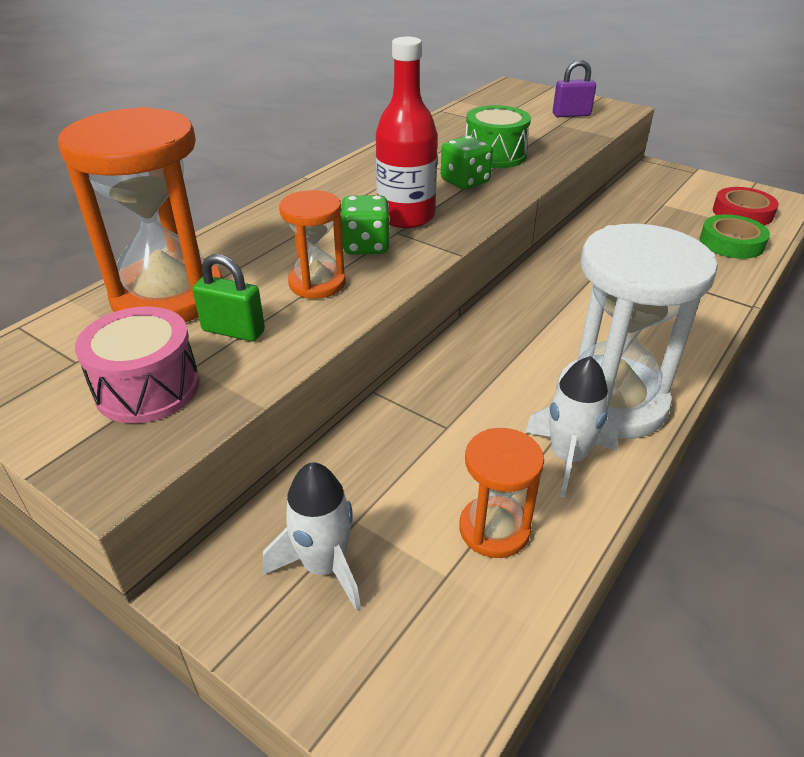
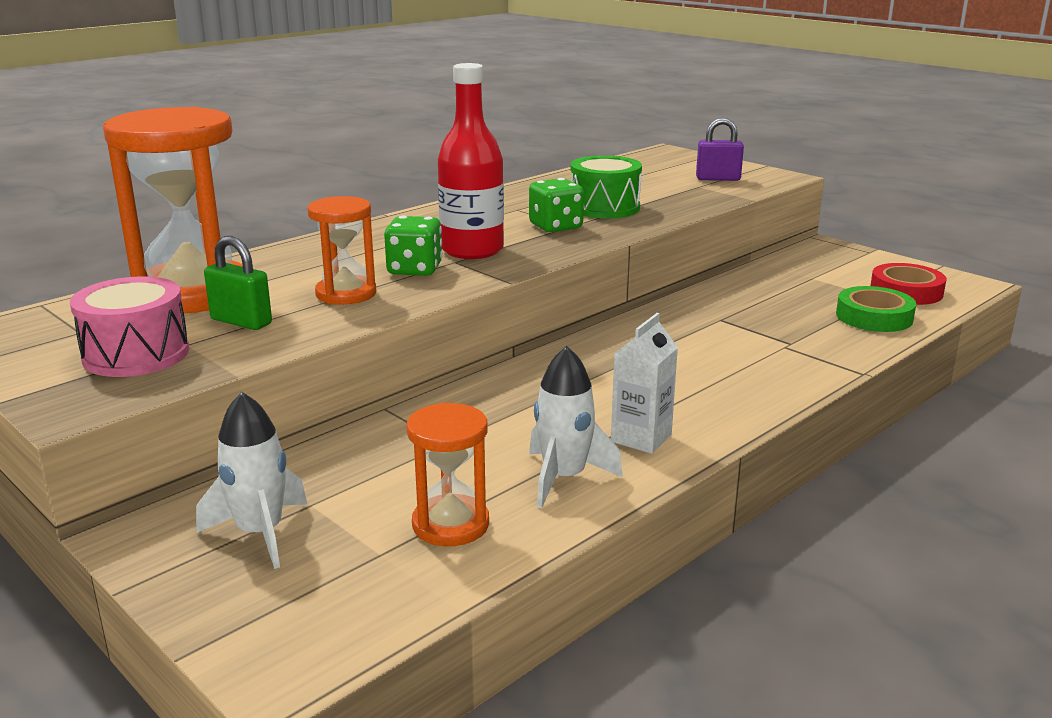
camera: 10 degrees right, 15 degrees down
white hourglass [556,224,718,439] -> white carton [611,313,678,454]

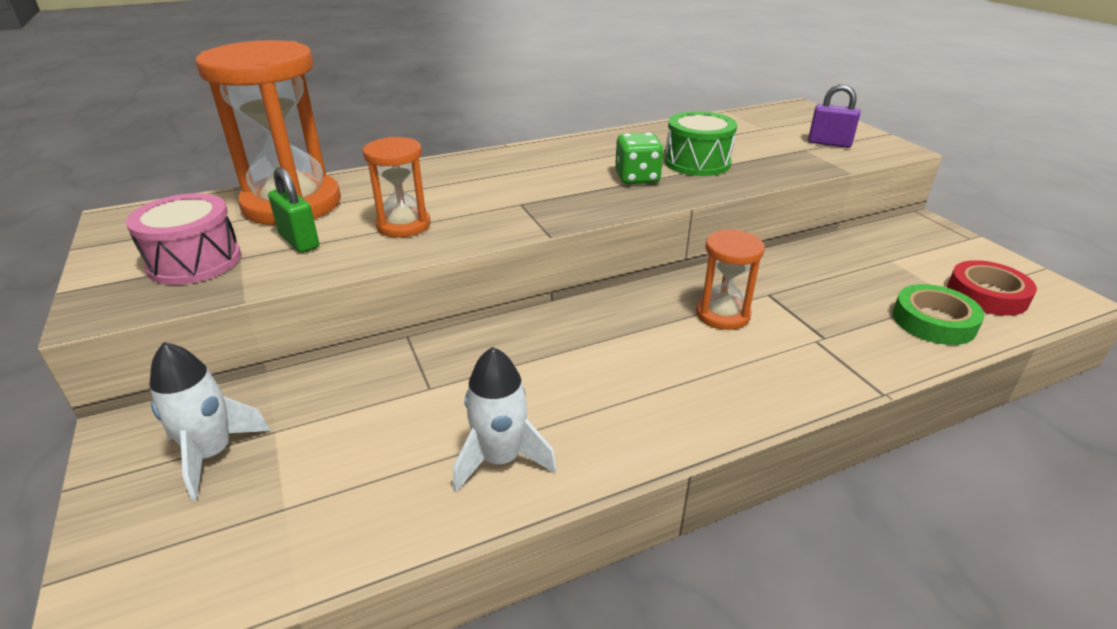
camera: 20 degrees right, 10 degrees up
green dice [384,216,443,276] -> none
orange hourglass [406,403,489,546] -> orange hourglass moved to [696,229,765,330]
red bottle [438,63,504,259] -> none
white carton [611,313,678,454] -> none

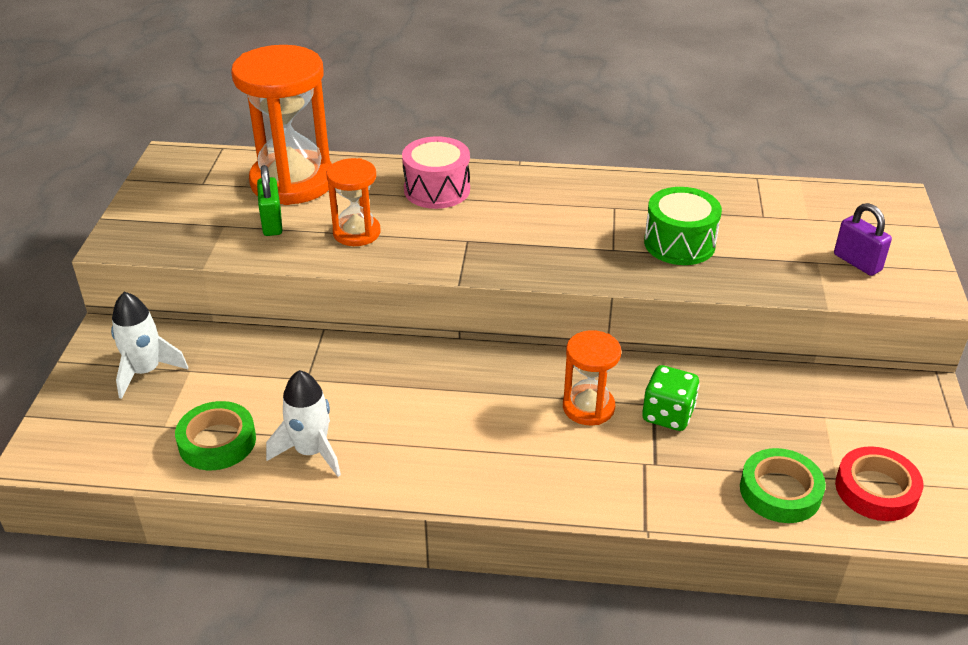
camera: 30 degrees right, 5 degrees up
pink drum [126,193,241,285] -> pink drum moved to [402,136,470,209]
green dice [615,133,664,184] -> green dice moved to [642,365,699,431]
none -> green tape [175,401,256,470]

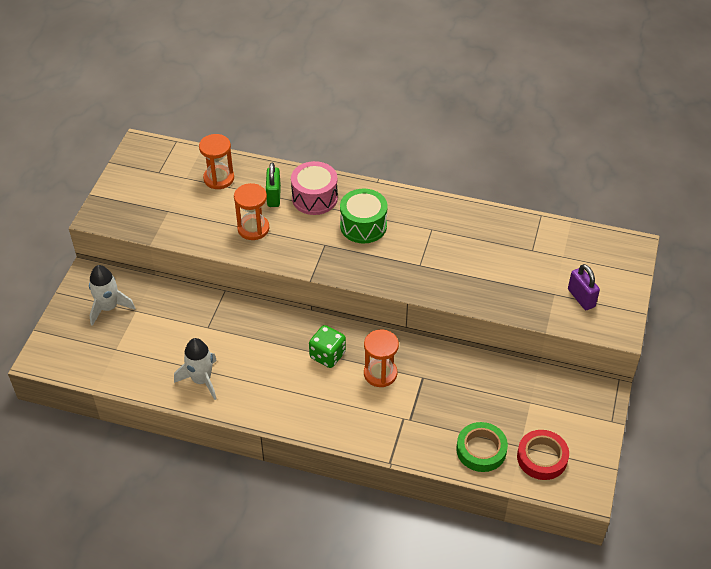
camera: 10 degrees right, 10 degrees up
green tape [175,401,256,470] -> none
orange hourglass [231,45,332,205] -> orange hourglass [199,134,234,189], size x0.53
green padlock [257,165,282,236] -> green padlock moved to [266,163,281,207]
green dice [642,365,699,431] -> green dice moved to [309,325,346,368]
green drum [644,187,722,265] -> green drum moved to [340,189,388,243]

